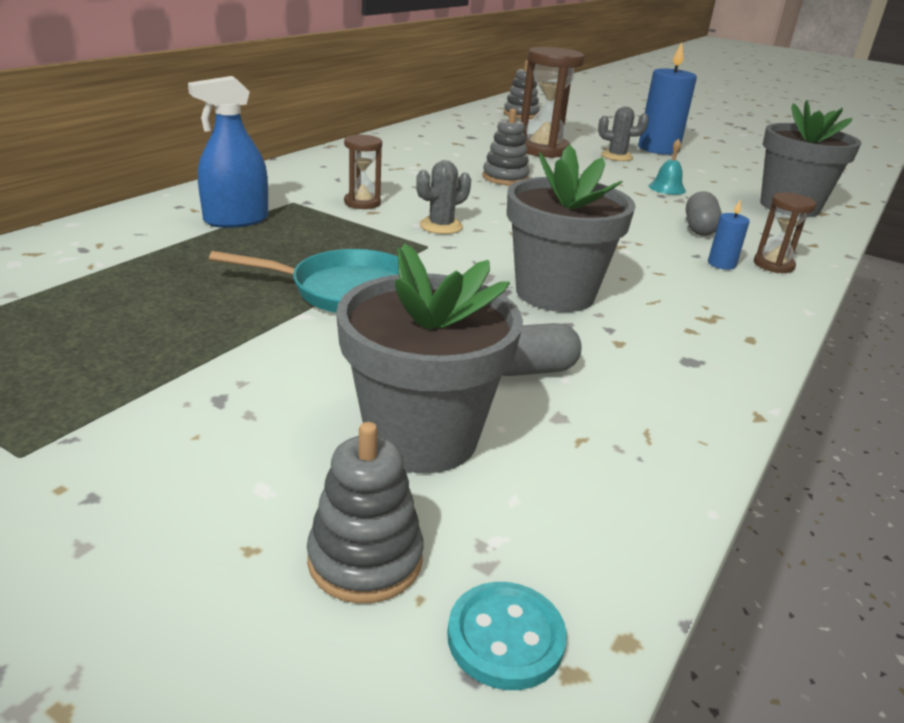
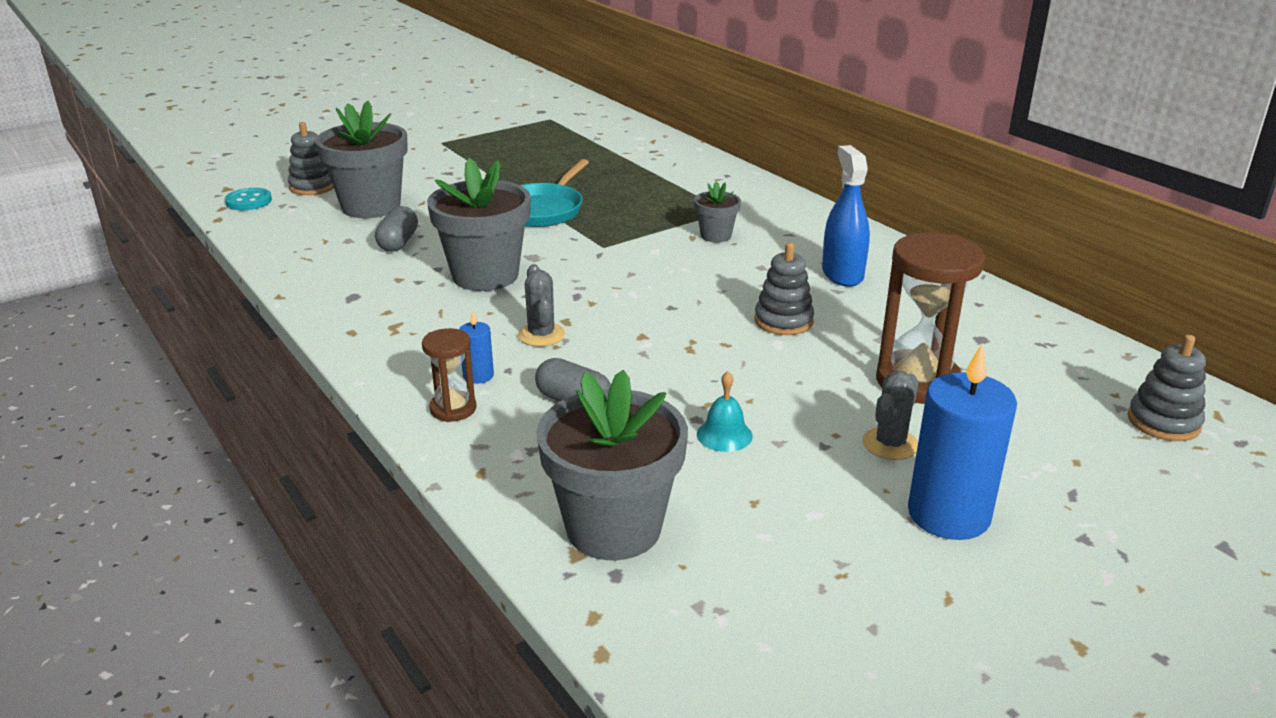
camera: 115 degrees right, 0 degrees up
blue spray bottle [188,76,268,228] -> blue spray bottle moved to [822,145,870,287]
brown hourglass [344,134,382,209] -> grey flower pot [694,181,741,242]
grey cactus [416,160,471,234] -> grey cactus moved to [518,264,565,347]

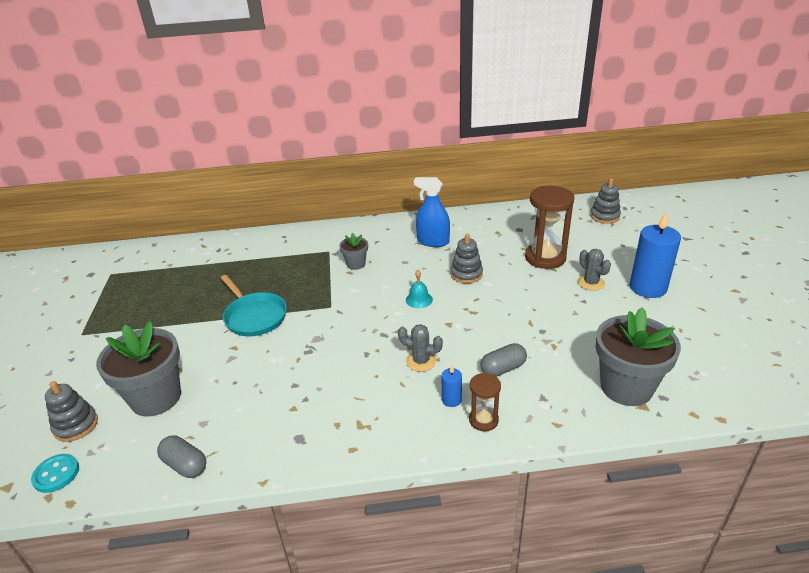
camera: 60 degrees left, 5 degrees up
grey capsule [375,206,418,252] -> grey capsule moved to [157,436,206,478]
grey flower pot [427,158,531,291] -> none
turquoise bell [697,371,753,452] -> turquoise bell moved to [406,270,433,308]

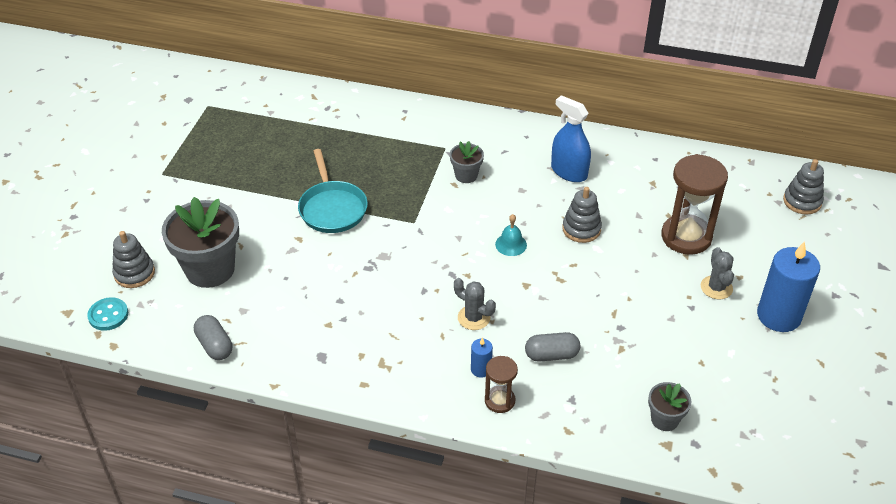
camera: 20 degrees right, 10 degrees up
grey flower pot [596,307,681,406] -> grey flower pot [648,382,692,431], size x0.50

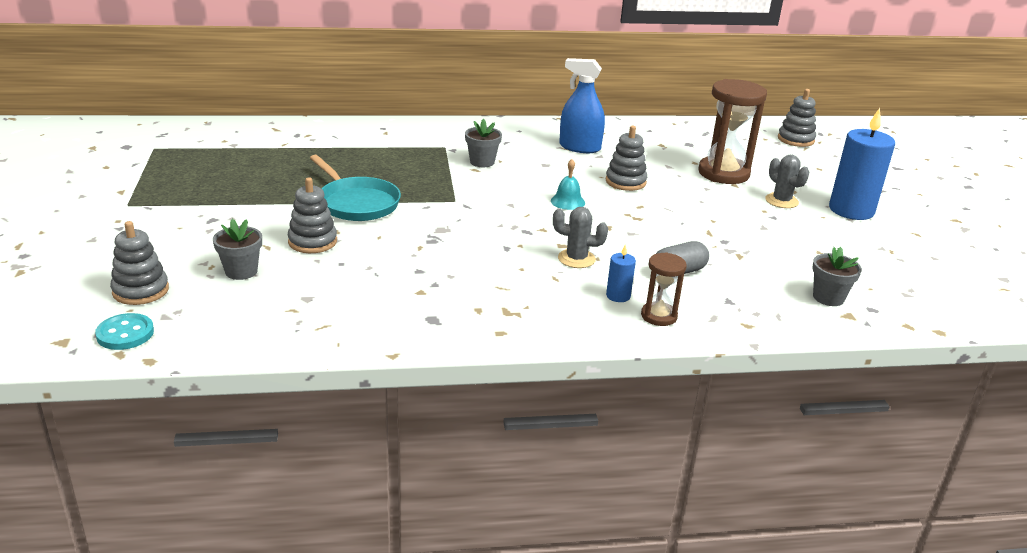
camera: 25 degrees left, 15 degrees down
grey flower pot [162,197,239,288] -> grey flower pot [213,219,262,280], size x0.50
grey capsule [194,315,232,360] -> none
none -> grey stacking toy [288,177,337,253]

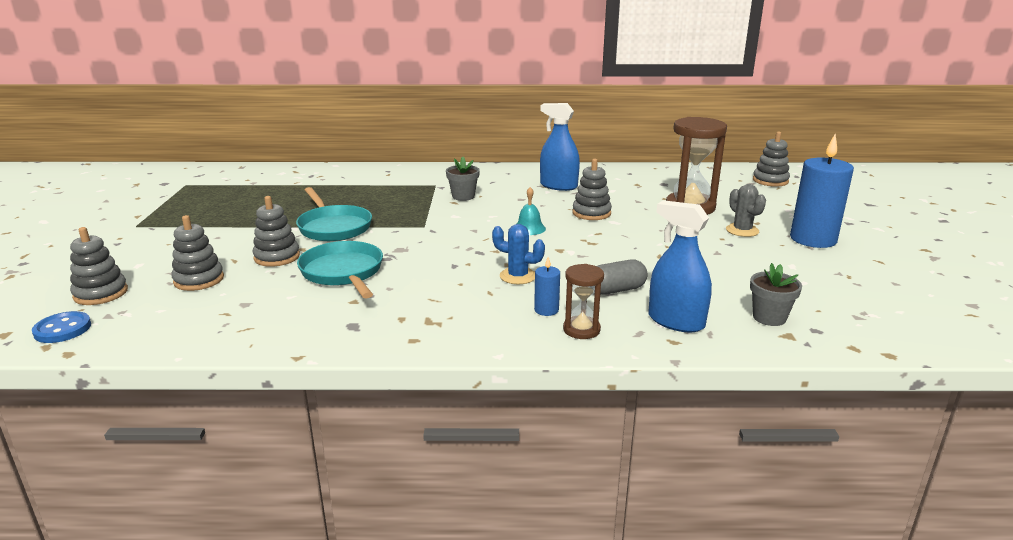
camera: 10 degrees right, 5 degrees down
turquoise button [95,313,154,350] -> blue button [32,311,91,343]
grey flower pot [213,219,262,280] -> grey stacking toy [171,215,224,291]
grey cactus [553,207,608,268] -> blue cactus [492,224,545,284]
none -> turquoise pan [297,241,383,298]
none -> blue spray bottle [648,200,712,333]

